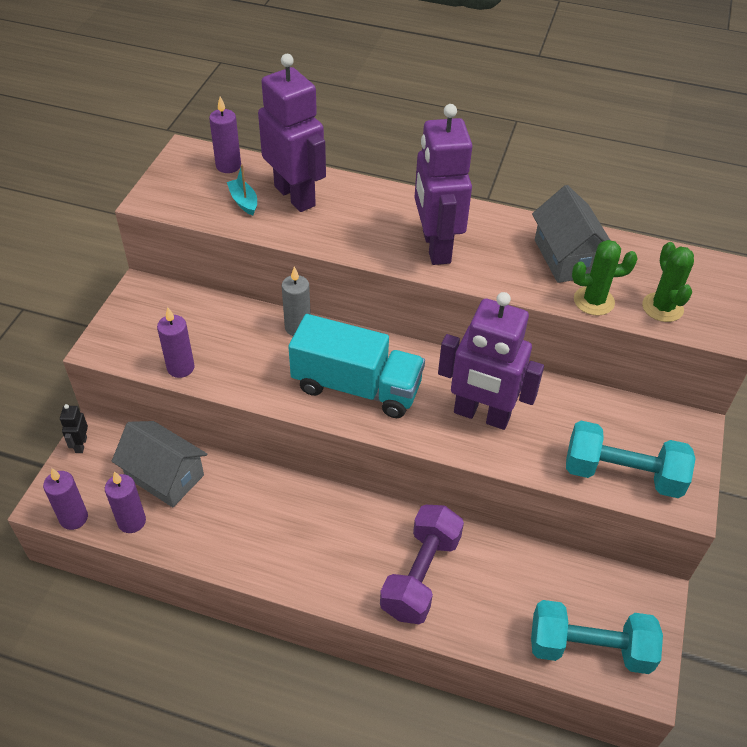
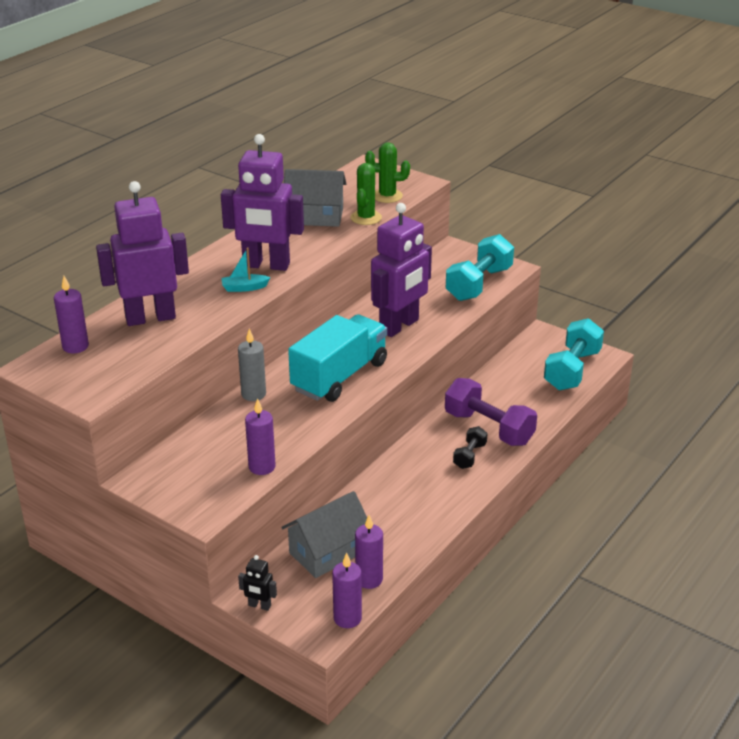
camera: 70 degrees left, 15 degrees down
turquoise boat [227,165,257,215] -> turquoise boat moved to [221,248,271,292]
none -> black dumbbell [453,426,488,469]

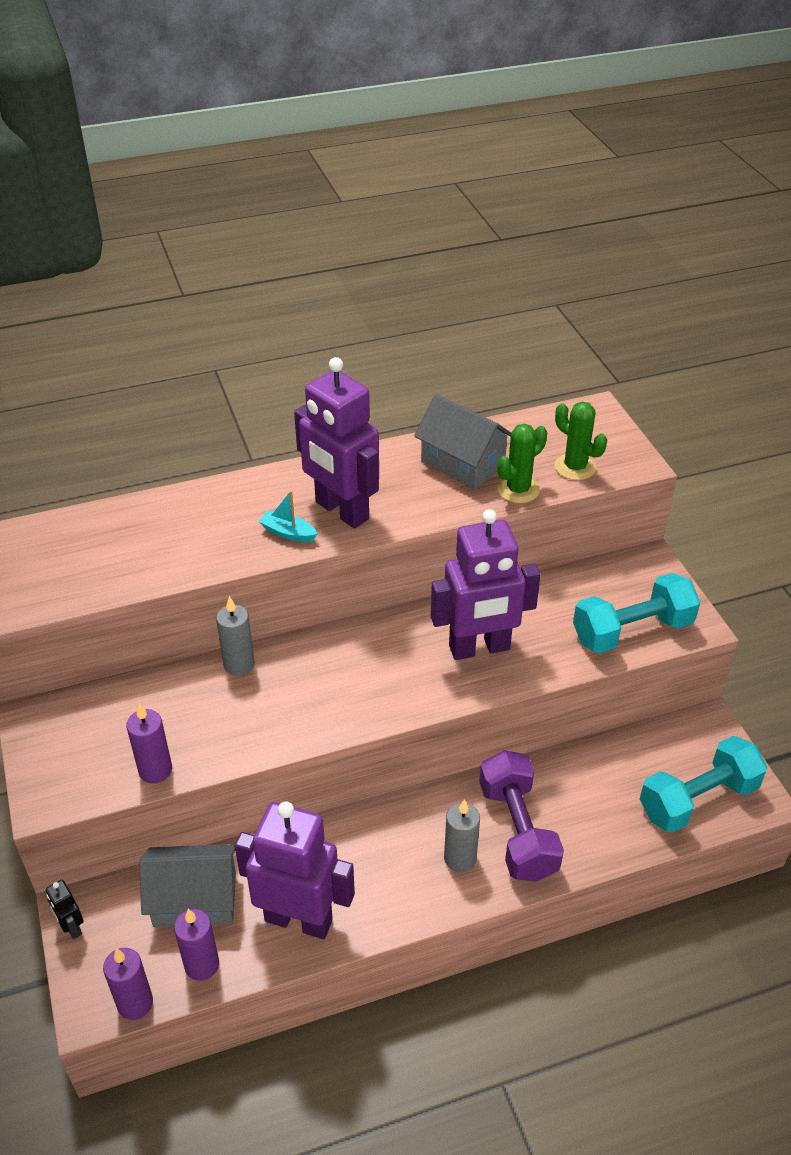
camera: 35 degrees right, 10 degrees up
purple candle [54,276,89,353] -> none
purple robot [96,181,189,326] -> purple robot moved to [235,801,355,939]
turquoise truck [288,314,387,402] -> none
black dumbbell [453,426,488,469] -> grey candle [444,799,480,872]

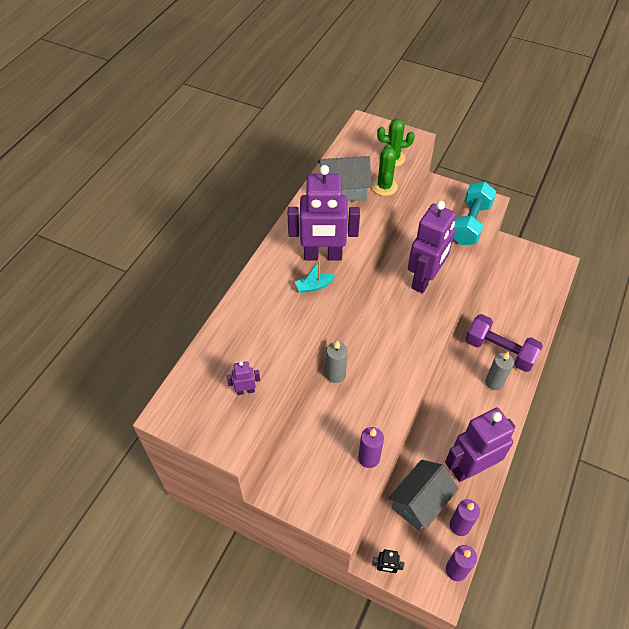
camera: 45 degrees left, 10 degrees up
turquoise dumbbell [640,736,768,833] -> none
none -> purple robot [227,362,260,395]

